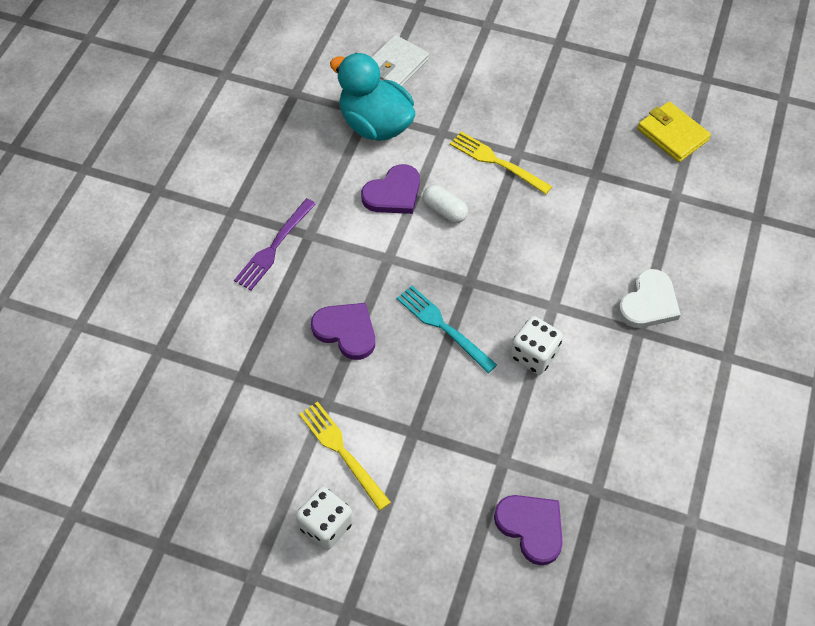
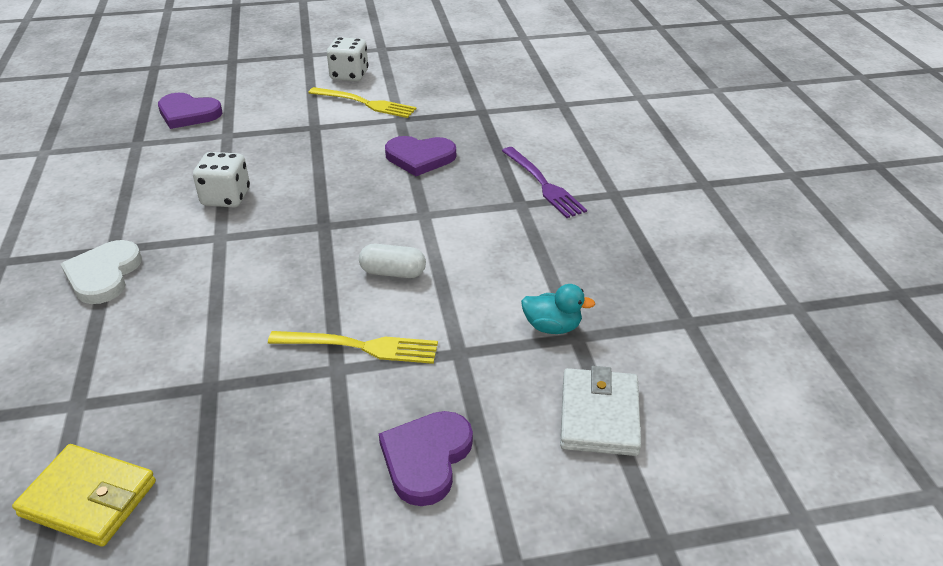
camera: 150 degrees right, 20 degrees down
purple fork [234,198,316,290] -> purple fork turned 150 degrees clockwise [502,147,587,218]
turquoise duck [330,53,415,141] -> turquoise duck [521,284,595,334], size x0.47
purple heart [361,164,420,214] -> purple heart moved to [379,411,473,506]
turquoise fork [397,285,497,373] -> none

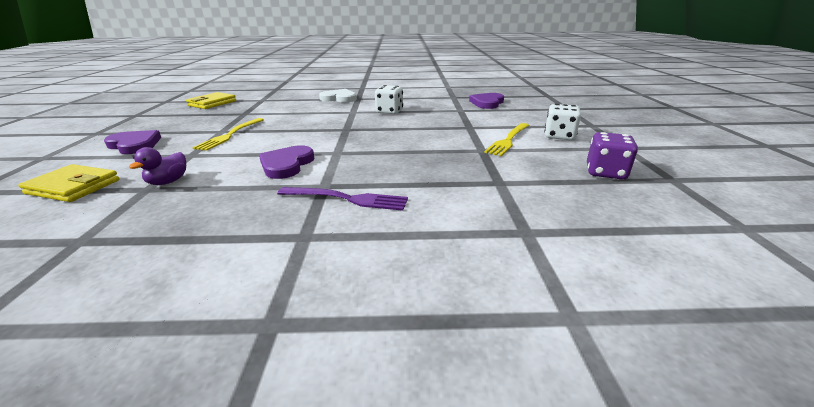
camera: 100 degrees right, 10 degrees down
white capsule [359,244,426,278] -> none
purple heart [385,136,456,176] -> purple heart moved to [259,145,314,179]
purple fork [502,147,587,218] -> purple fork turned 150 degrees counterclockwise [277,187,408,211]
turquoise duck [521,284,595,334] -> purple duck [129,147,186,185]
white wallet [560,366,641,456] -> yellow wallet [19,164,119,202]
none -> purple dice [587,132,638,180]

